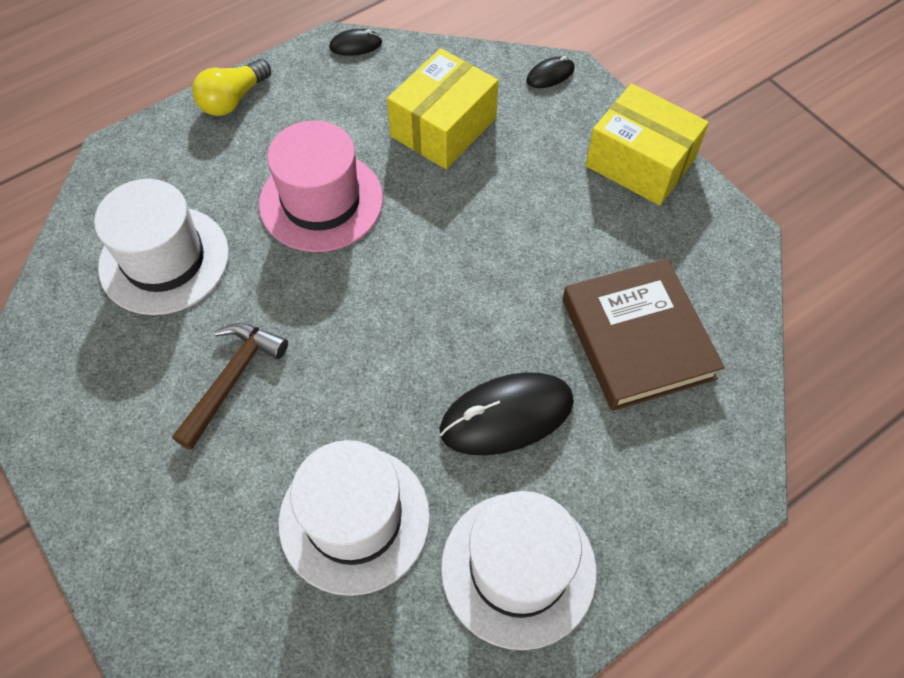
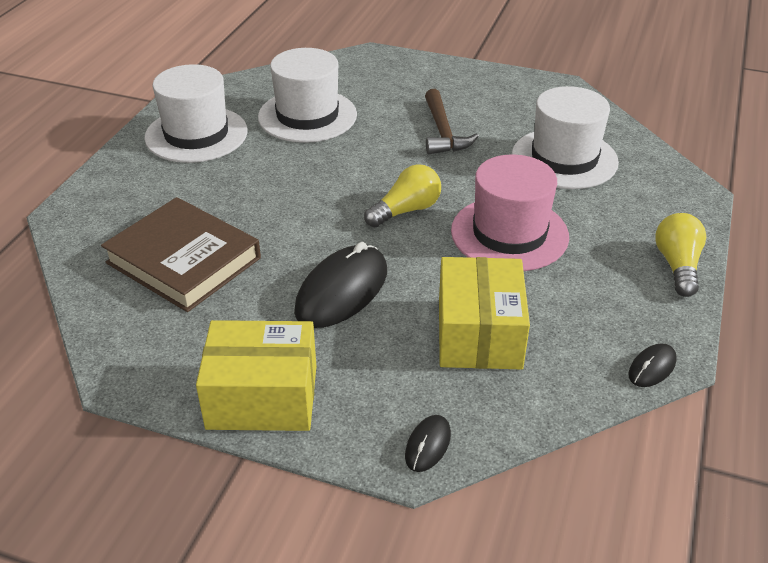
camera: 145 degrees right, 20 degrees down
black mouse [439,372,574,455] -> black mouse moved to [294,242,387,328]
none -> yellow light bulb [364,164,441,227]

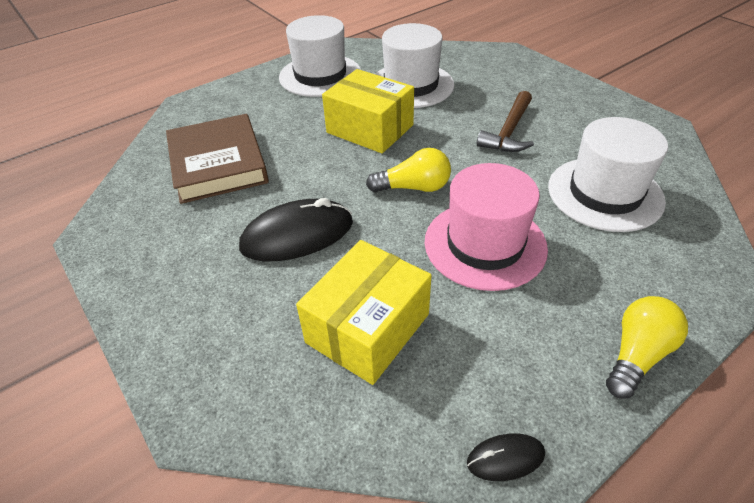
camera: 35 degrees right, 5 degrees up
yellow box [196,320,316,431] -> yellow box moved to [322,69,414,153]
black mouse [405,415,451,472] -> none

